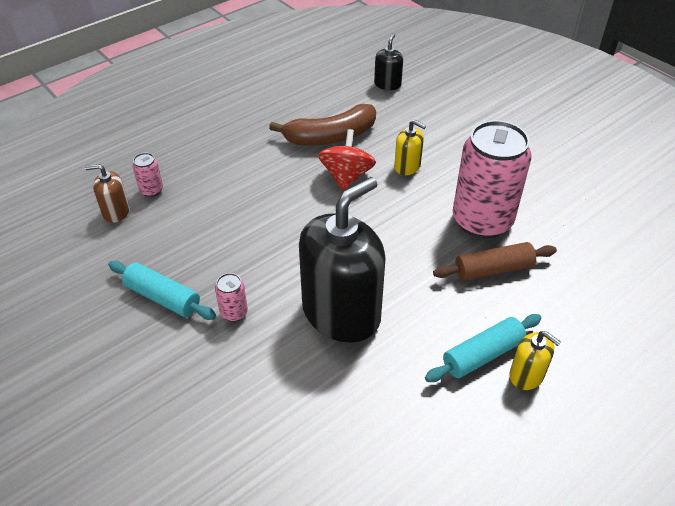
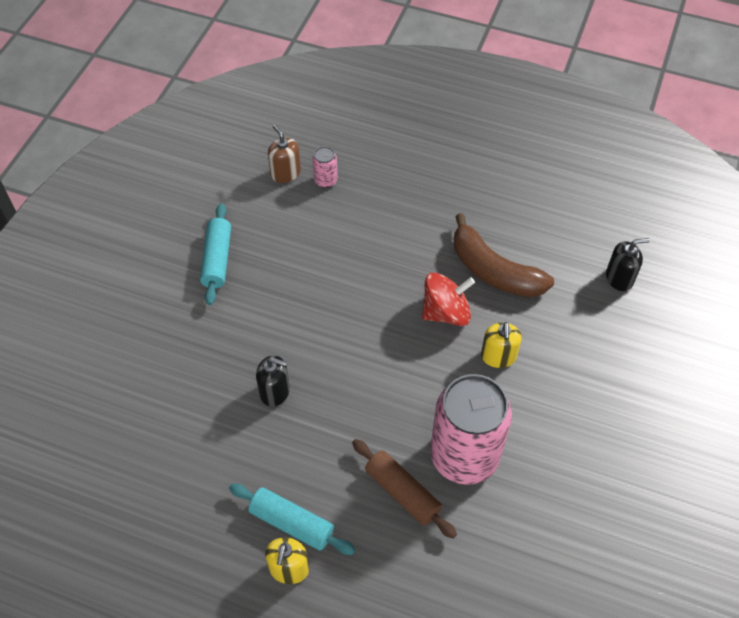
camera: 60 degrees right, 10 degrees up
pink can [215,273,248,322] -> none
black soap dispenser [299,177,386,343] -> black soap dispenser [256,355,290,407], size x0.44

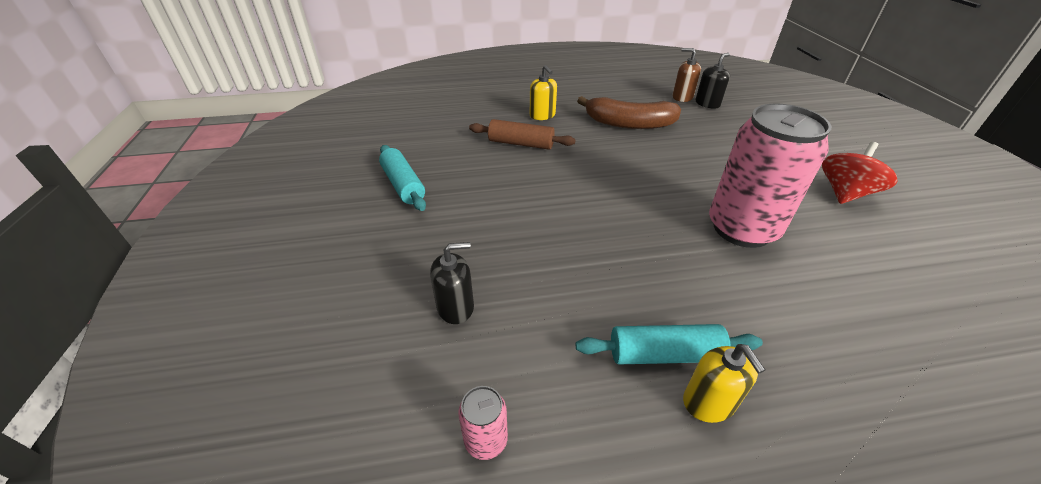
camera: 30 degrees left, 15 degrees down
black soap dispenser [256,355,290,407] -> black soap dispenser moved to [430,242,474,324]
brown soap dispenser [268,125,301,183] -> brown soap dispenser moved to [672,48,701,102]
pink can [313,146,338,188] -> pink can moved to [458,386,508,460]
brown rolling pin [352,439,457,538] -> brown rolling pin moved to [469,119,576,149]
red spinning top [422,273,475,326] -> red spinning top moved to [822,142,898,204]
yellow soap dispenser [481,322,522,368] -> yellow soap dispenser moved to [530,65,557,120]

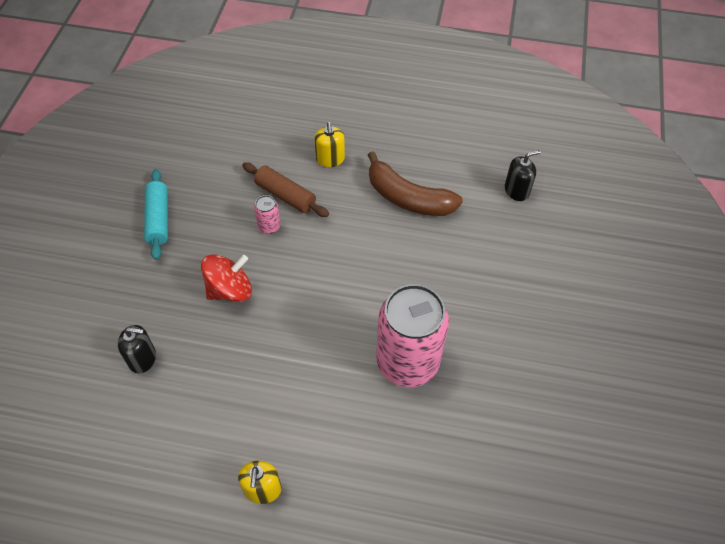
camera: 20 degrees right, 15 degrees up
pink can [458,386,508,460] -> pink can moved to [254,195,280,234]
turquoise rolling pin [576,324,763,364] -> none
brown soap dispenser [672,48,701,102] -> none
red spinning top [822,142,898,204] -> red spinning top moved to [201,254,252,302]

